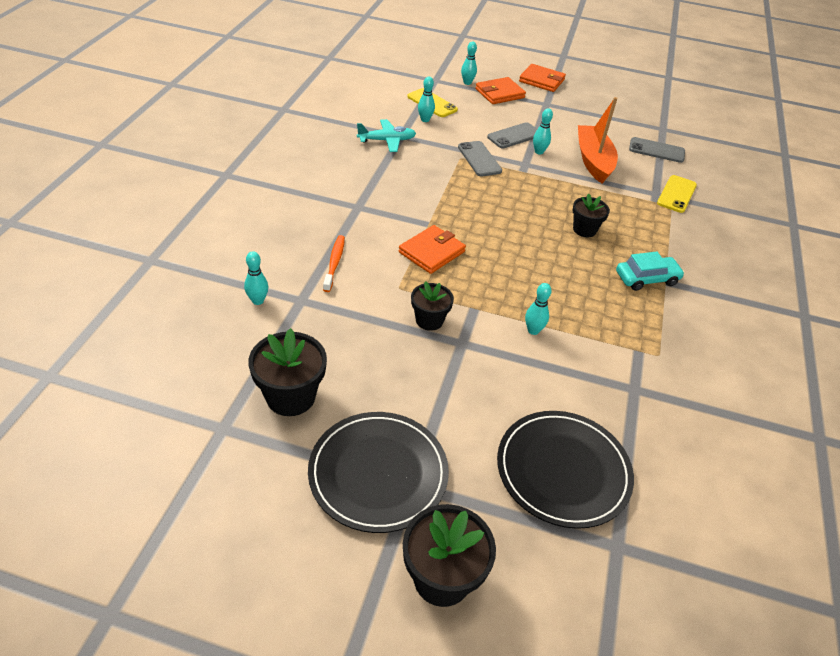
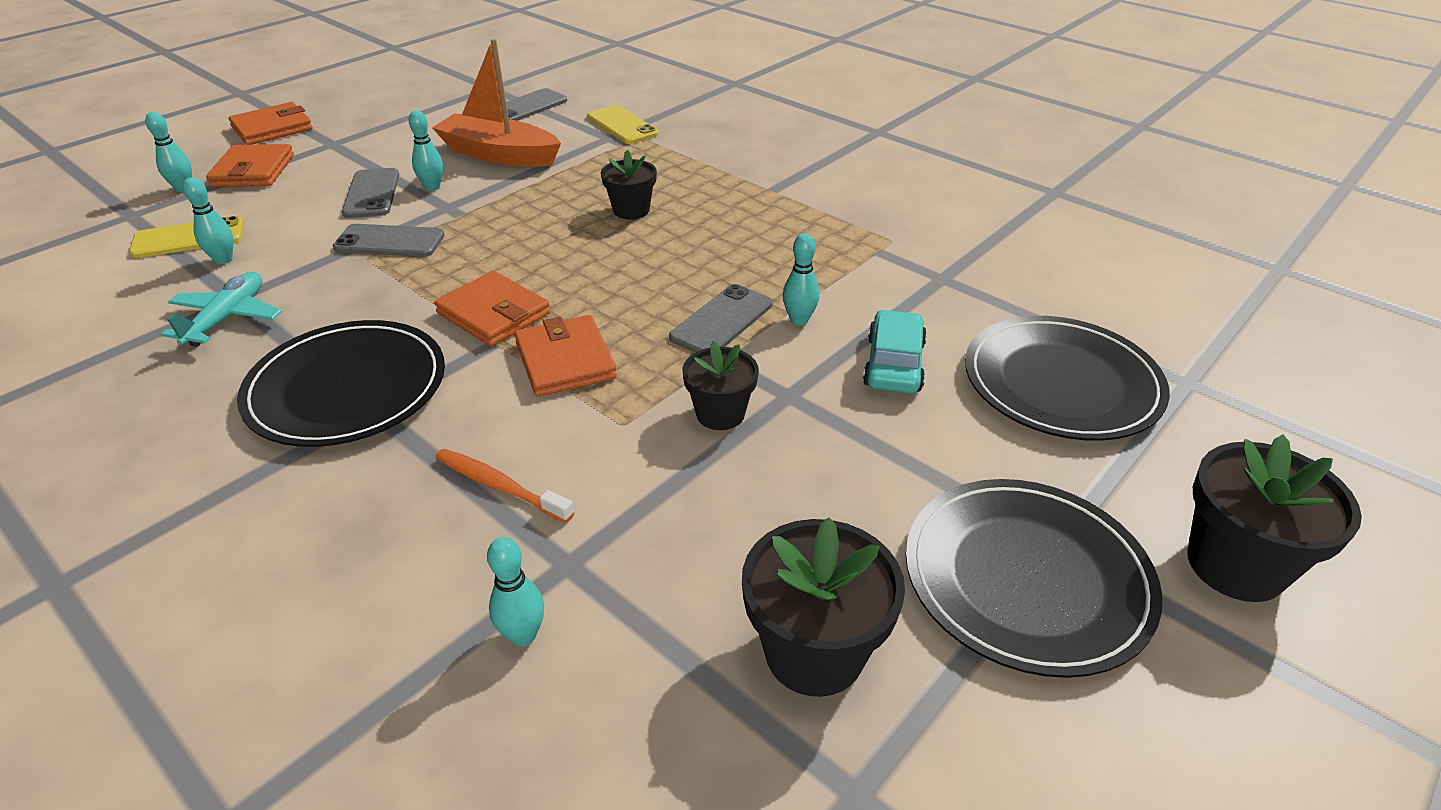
camera: 60 degrees left, 5 degrees down
turquoise car [616,252,685,291] -> turquoise car moved to [863,310,927,393]
none -> black plate [237,320,445,447]
none -> orange wallet [434,271,550,346]
none -> grey phone [669,284,772,353]

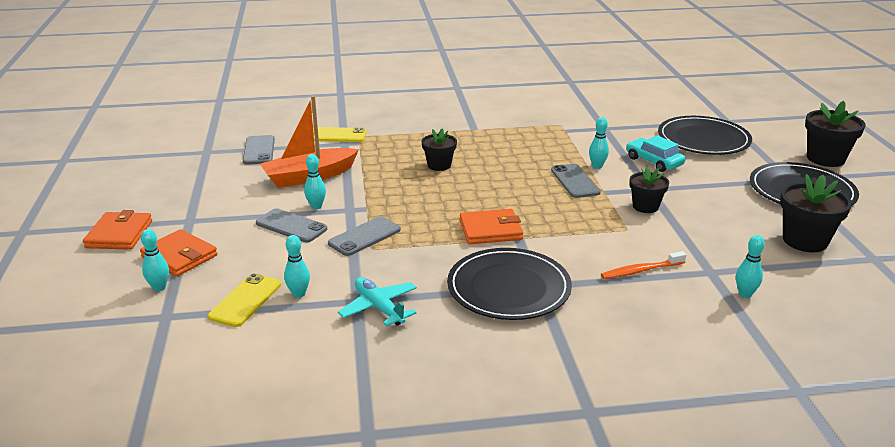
camera: 50 degrees left, 10 degrees down
orange wallet [514,315,617,397] -> none

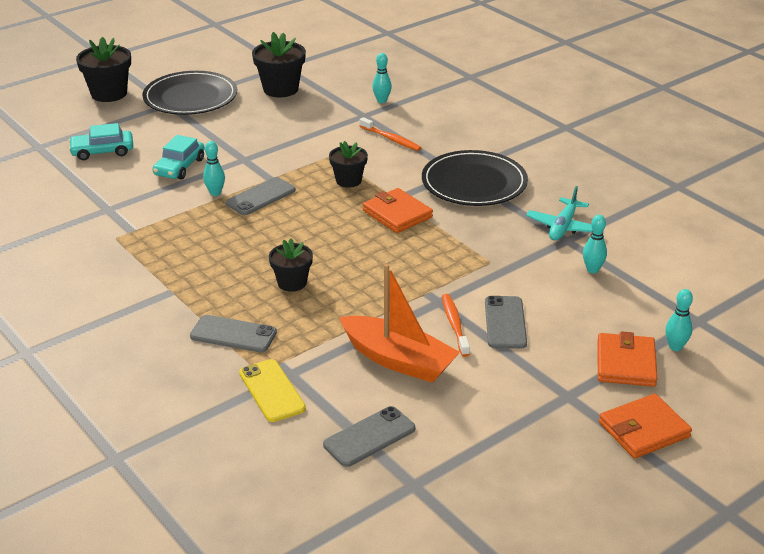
camera: 120 degrees left, 5 degrees up
yellow phone [208,273,281,327] -> none
turquoise bowling pin [304,154,326,209] -> orange toothbrush [442,294,470,357]
grey phone [328,216,401,256] -> grey phone moved to [190,315,277,353]
black flower pot [629,167,669,213] -> black flower pot moved to [329,141,368,188]
black plate [658,116,752,155] -> turquoise car [69,123,133,160]

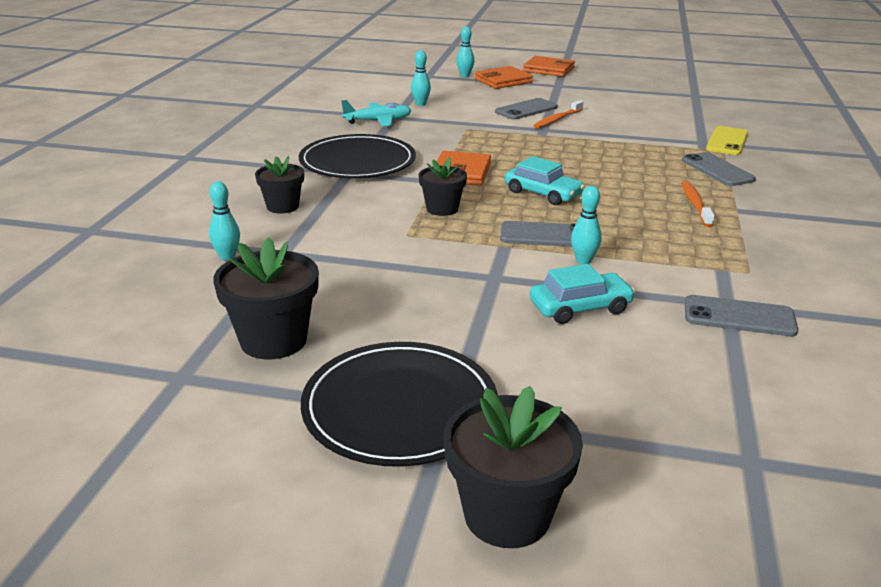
camera: 130 degrees left, 5 degrees down
turquoise car [69,123,133,160] -> turquoise car moved to [505,156,585,205]
black flower pot [269,239,313,292] -> black flower pot moved to [255,156,304,214]
grey phone [323,406,415,467] -> grey phone moved to [685,295,798,336]
orange boat [339,264,460,383] -> none
orange toothbrush [360,117,421,151] -> orange toothbrush moved to [681,181,715,227]

